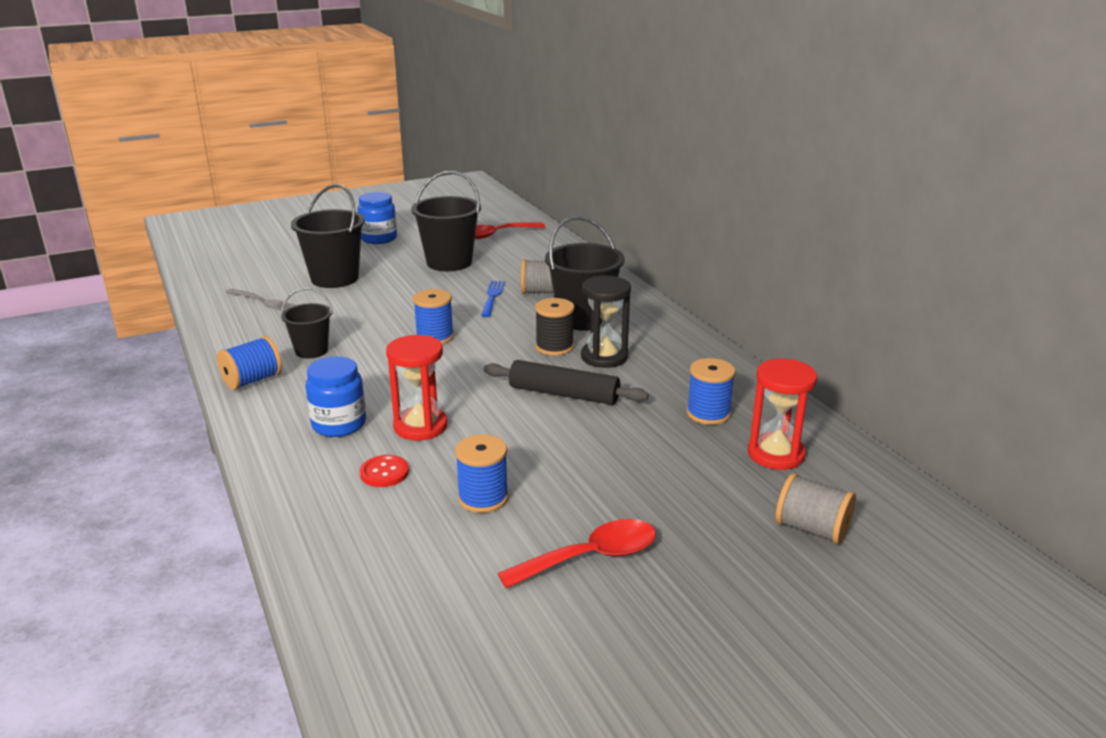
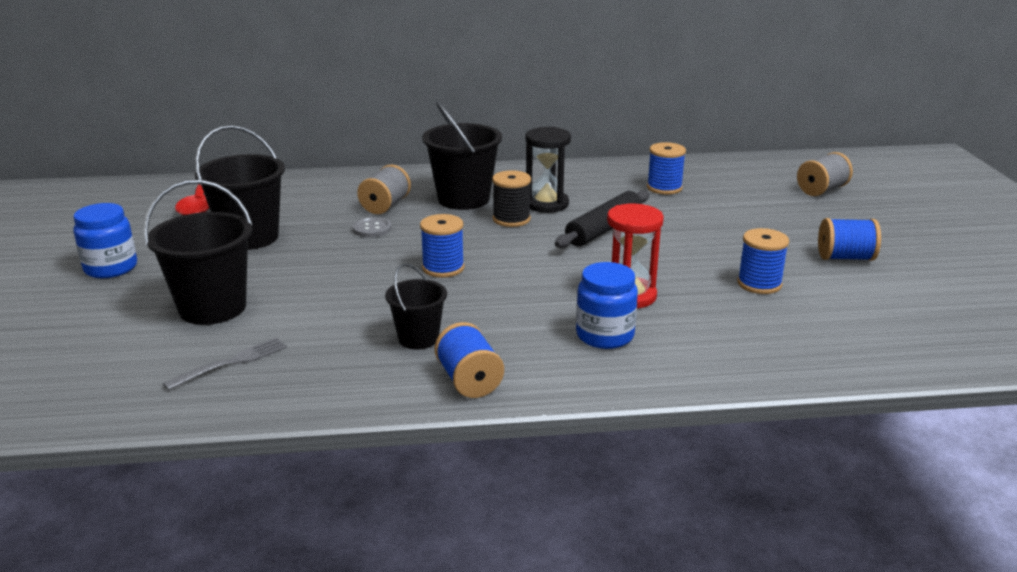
camera: 70 degrees left, 0 degrees up
red button [360,455,409,487] -> none
blue fork [481,281,505,317] -> grey button [352,217,392,237]
red spoon [498,519,656,588] -> blue spool [818,218,881,261]
red hourglass [748,359,817,470] -> none

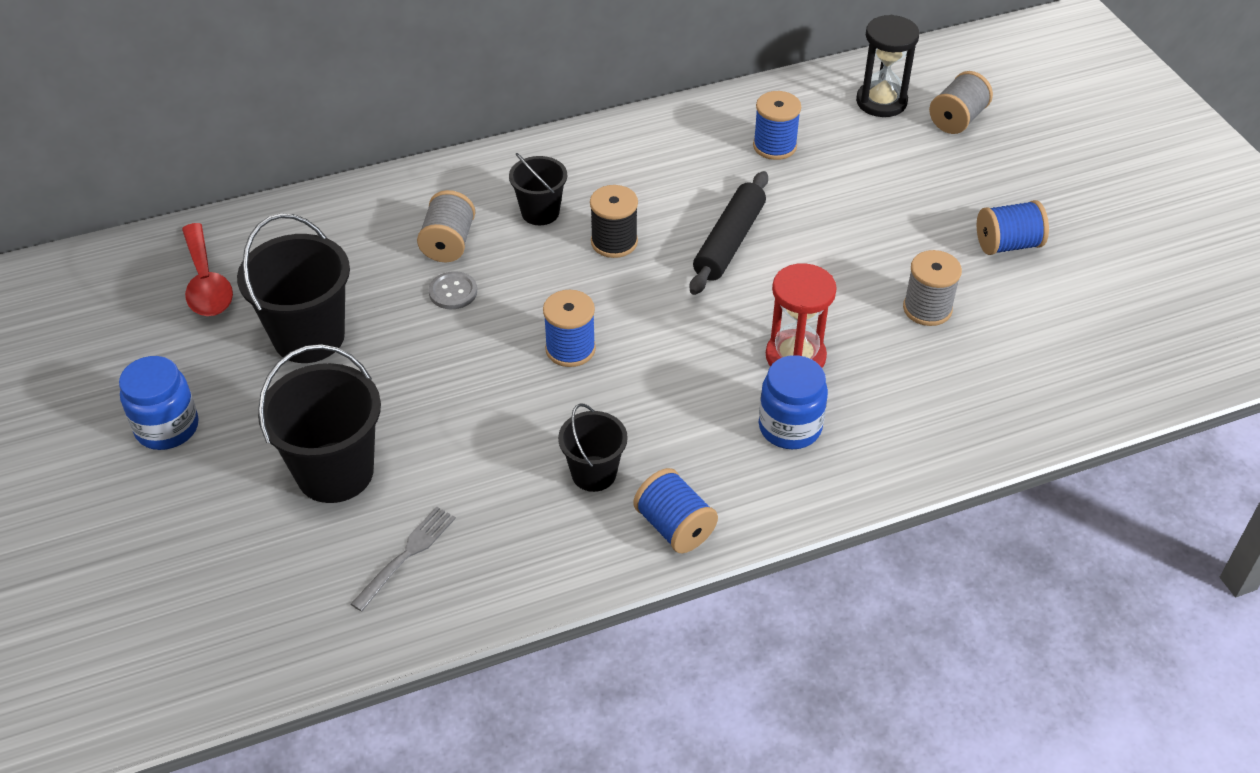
camera: 15 degrees left, 20 degrees up
black bucket [422,101,502,210] -> black bucket [509,153,567,225], size x0.58
black hourglass [525,127,571,213] -> black hourglass moved to [856,15,920,117]
blue spool [737,228,789,294] -> grey spool [903,250,962,326]

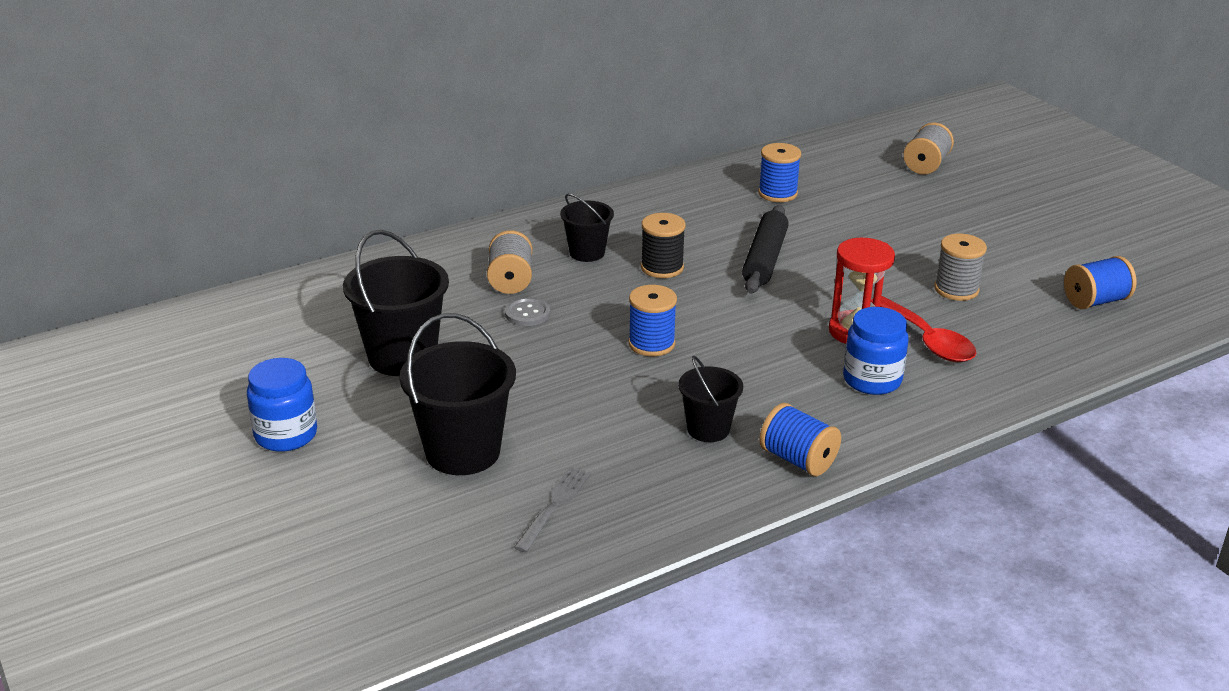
camera: 10 degrees left, 15 degrees down
red spoon [182,223,233,316] -> red spoon moved to [871,296,976,362]
black hourglass [856,15,920,117] -> none
blue spool [977,200,1049,255] -> blue spool moved to [1064,256,1137,309]

